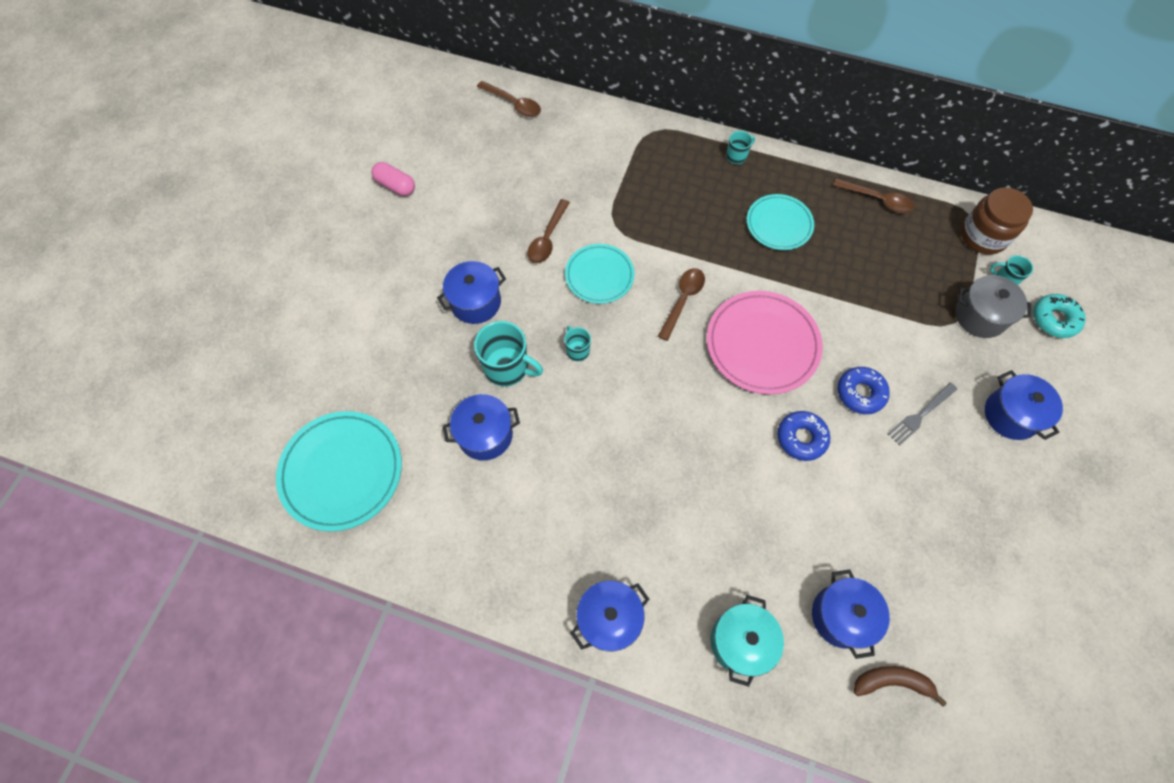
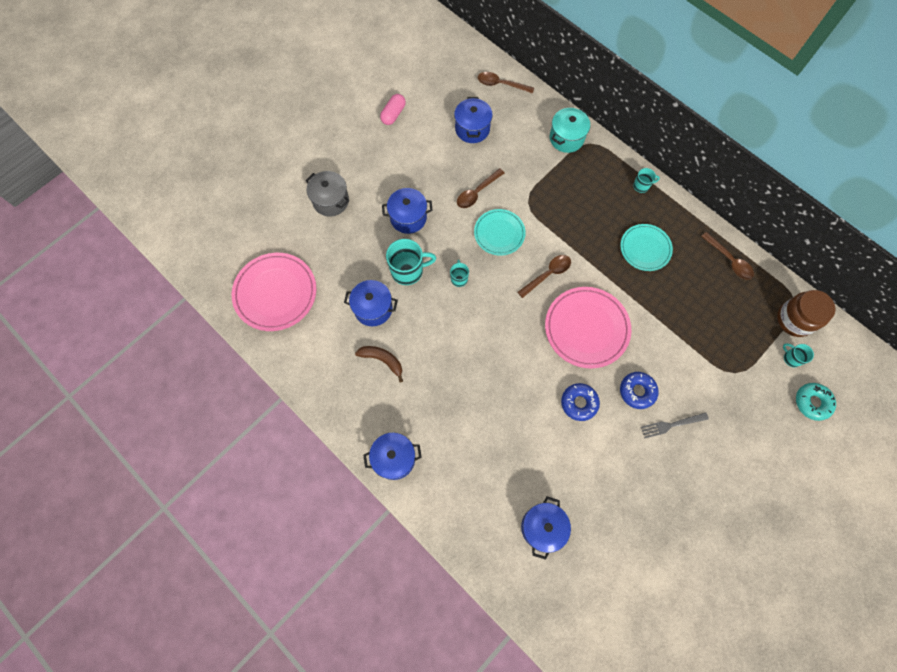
camera: 25 degrees right, 5 degrees up
turquoise plate [276,411,402,532] -> pink plate [232,253,316,331]
pink capsule [372,162,415,196] -> pink capsule turned 60 degrees clockwise [380,94,406,125]
turquoise mug [474,321,543,387] -> turquoise mug turned 60 degrees counterclockwise [386,239,436,285]
brown spoon [477,81,541,117] -> brown spoon turned 135 degrees clockwise [478,72,534,94]
turquoise pot [711,595,784,687] -> turquoise pot moved to [550,108,590,153]
brown banana [854,666,947,707] -> brown banana moved to [355,346,403,383]
grey pot [955,275,1031,338] -> grey pot moved to [306,171,349,216]
blue pot [985,370,1063,440] -> blue pot moved to [454,97,493,143]

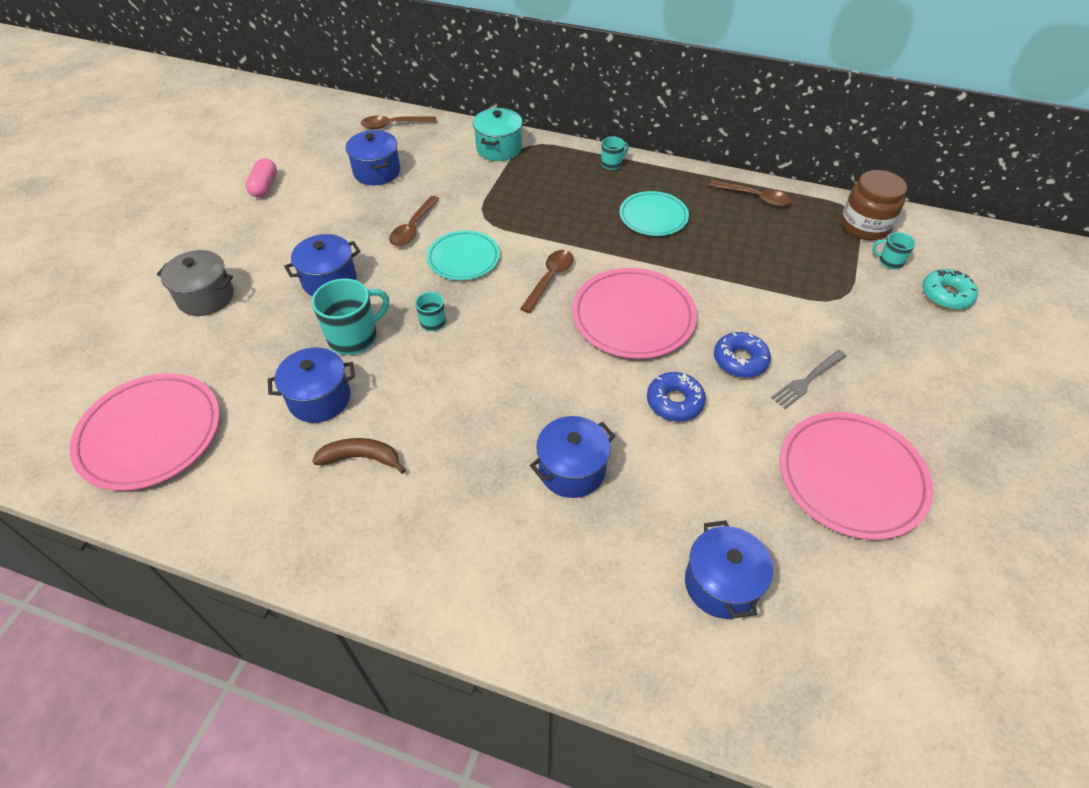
camera: 25 degrees left, 20 degrees down
blue pot [363,432,422,480] -> blue pot moved to [530,416,615,498]
none -> pink plate [779,412,933,540]

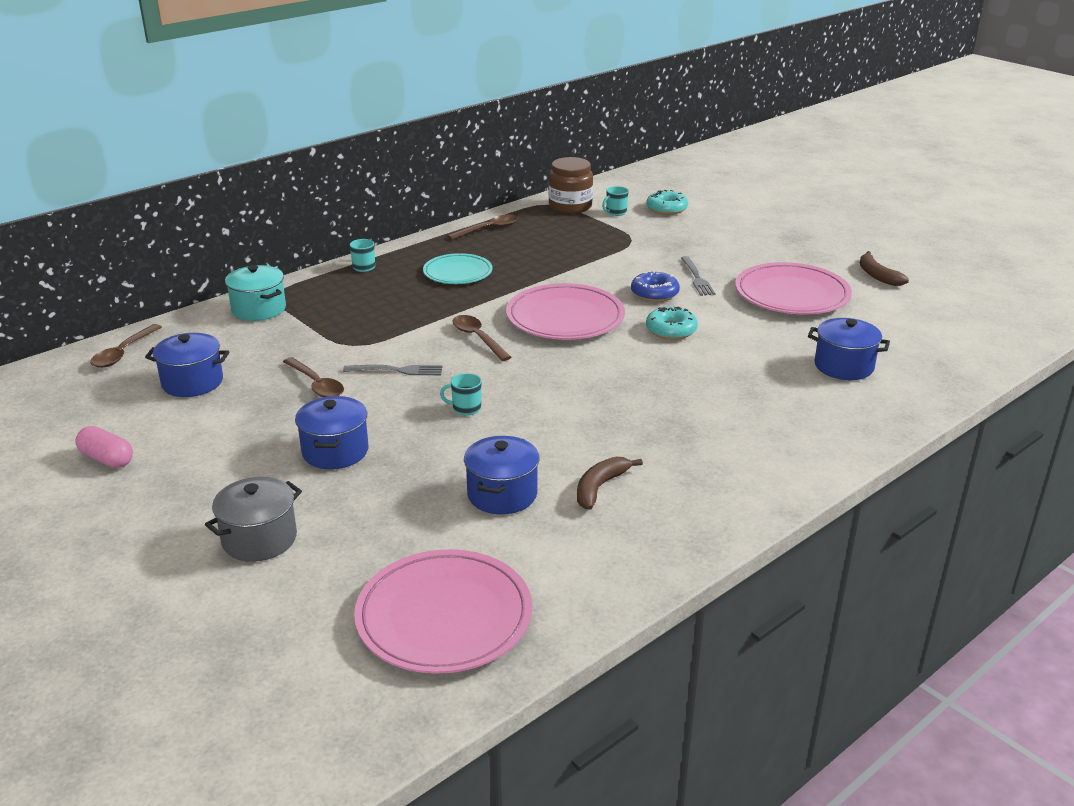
camera: 60 degrees left, 20 degrees down
turquoise mug [312,278,389,355] -> none
turquoise plate [427,230,500,280] -> grey fork [343,365,442,375]
blue pot [530,416,615,498] -> none
blue donut [647,372,706,421] -> turquoise donut [646,307,698,340]
none -> brown banana [860,251,909,286]

